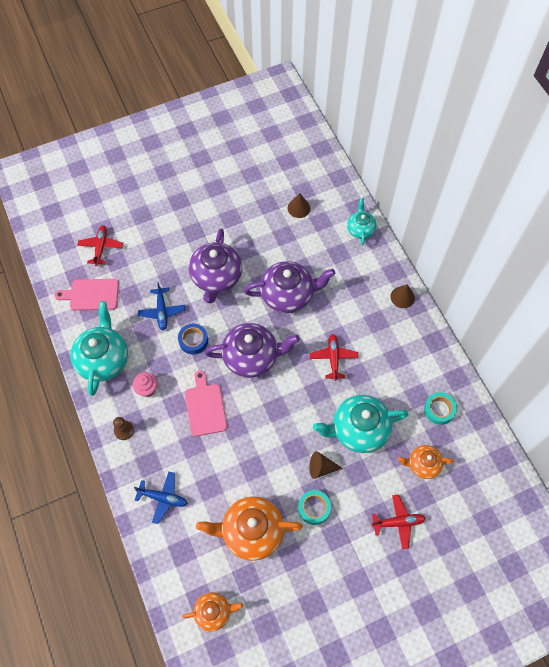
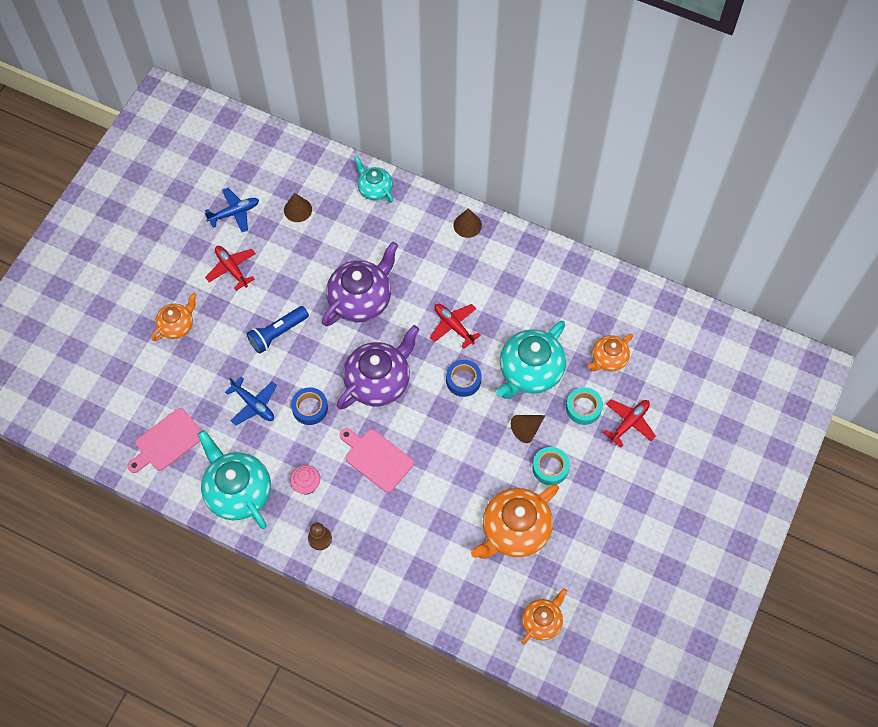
camera: 40 degrees left, 0 degrees up
red plane [77,225,123,266] -> red plane moved to [205,246,256,291]
blue plane [134,472,188,524] -> blue plane moved to [205,188,259,232]
purple teapot [189,228,242,303] -> blue flashlight [247,306,309,354]
turquoise tape [424,392,457,425] -> turquoise tape moved to [566,387,603,425]
none -> orange teapot [151,293,197,341]
none -> blue tape [446,360,482,397]

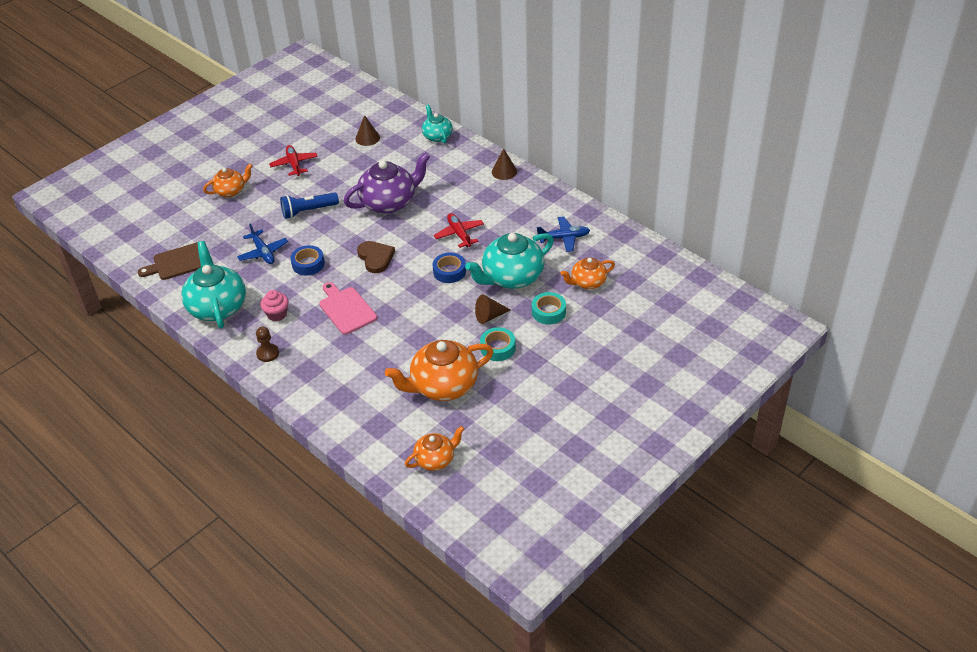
camera: 20 degrees right, 20 degrees down
pink cutting board [127,408,202,473] -> brown cutting board [138,242,201,280]
blue plane [205,188,259,232] -> blue plane moved to [537,216,590,252]
purple teapot [337,325,419,409] -> brown heart [357,241,395,273]
red plane [603,399,656,447] -> none

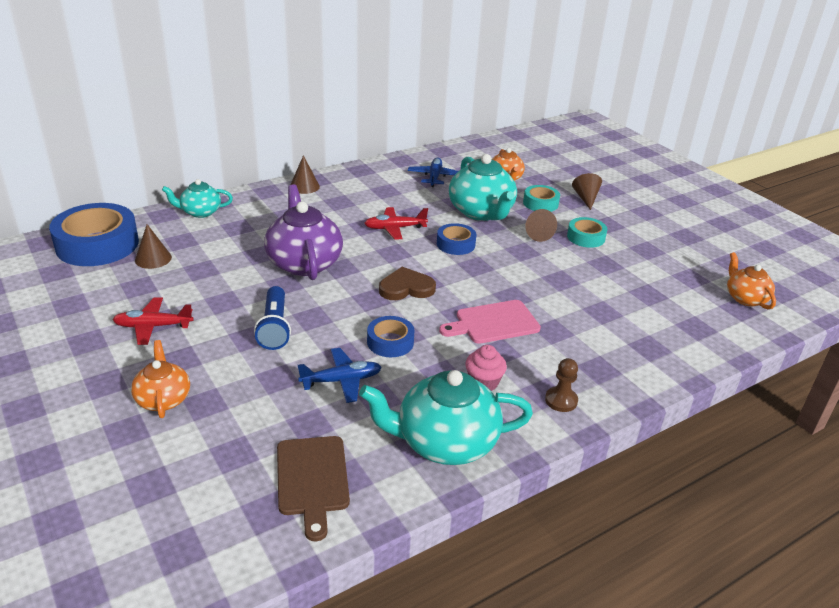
camera: 80 degrees left, 10 degrees down
orange teapot [385,340,494,401] -> none
none -> blue tape [49,203,139,266]
none -> brown cone [572,173,602,210]

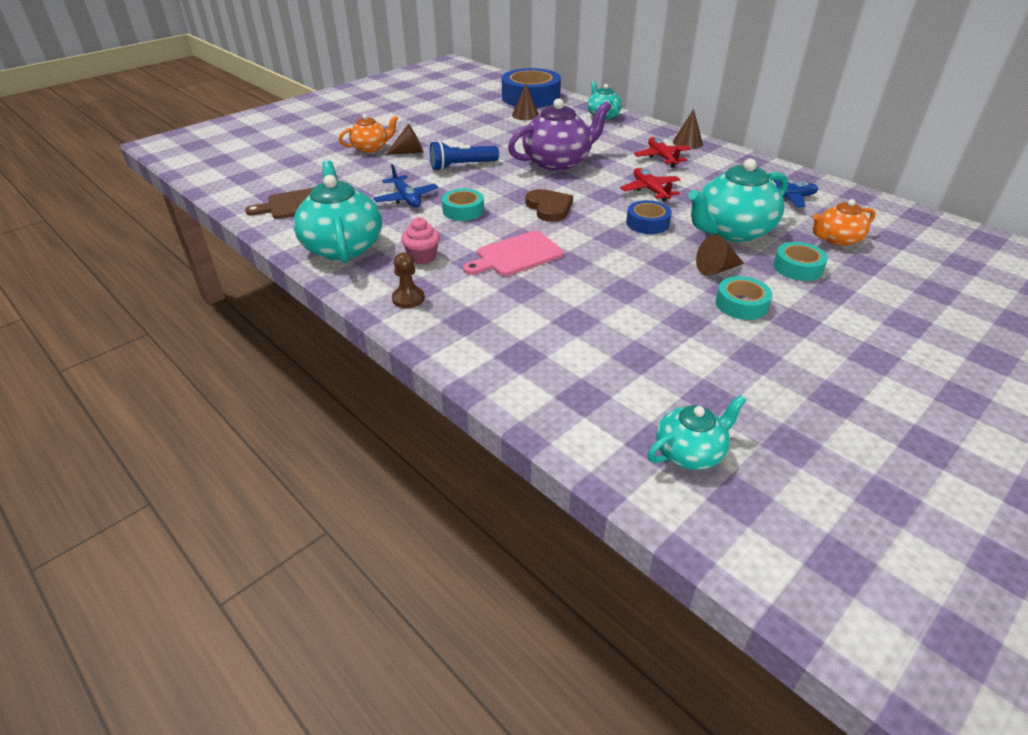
camera: 80 degrees right, 5 degrees up
red plane [112,298,194,345] -> red plane moved to [634,137,691,168]
blue tape [367,316,415,357] -> turquoise tape [442,189,484,221]
pink cutting board [439,300,541,344] -> pink cutting board turned 90 degrees counterclockwise [463,231,564,276]
brown cone [572,173,602,210] -> brown cone moved to [385,124,424,155]
orange teapot [727,252,776,309] -> turquoise teapot [647,395,746,470]

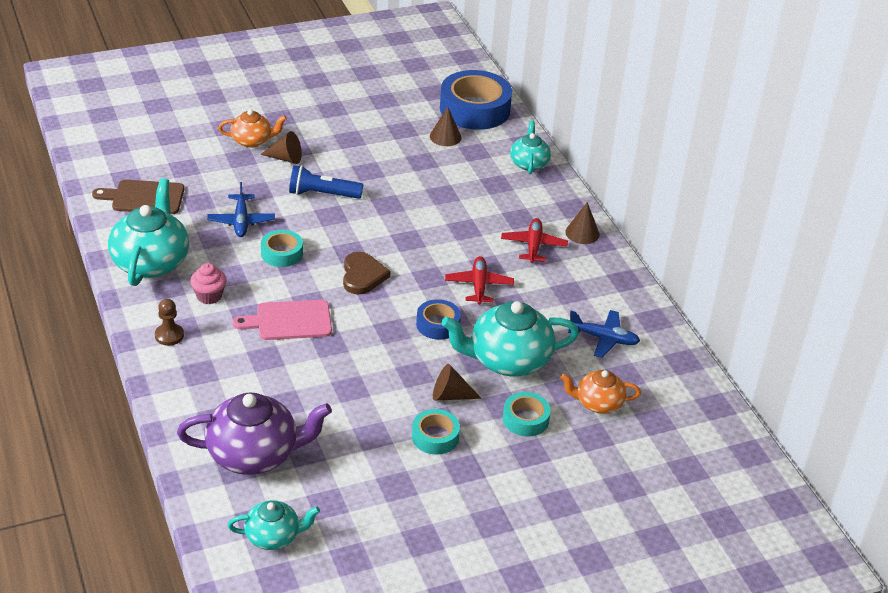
camera: 20 degrees right, 0 degrees up
purple teapot [508,98,611,171] -> purple teapot moved to [177,392,332,475]

